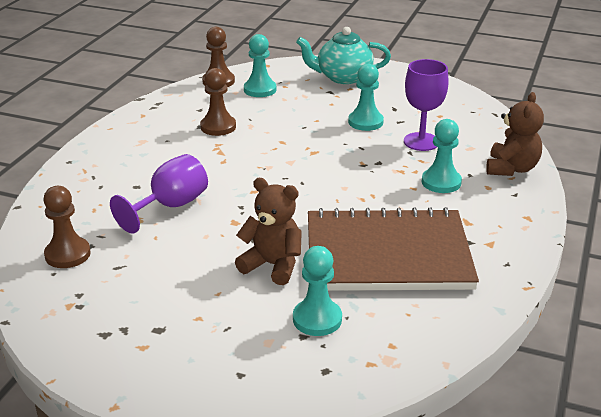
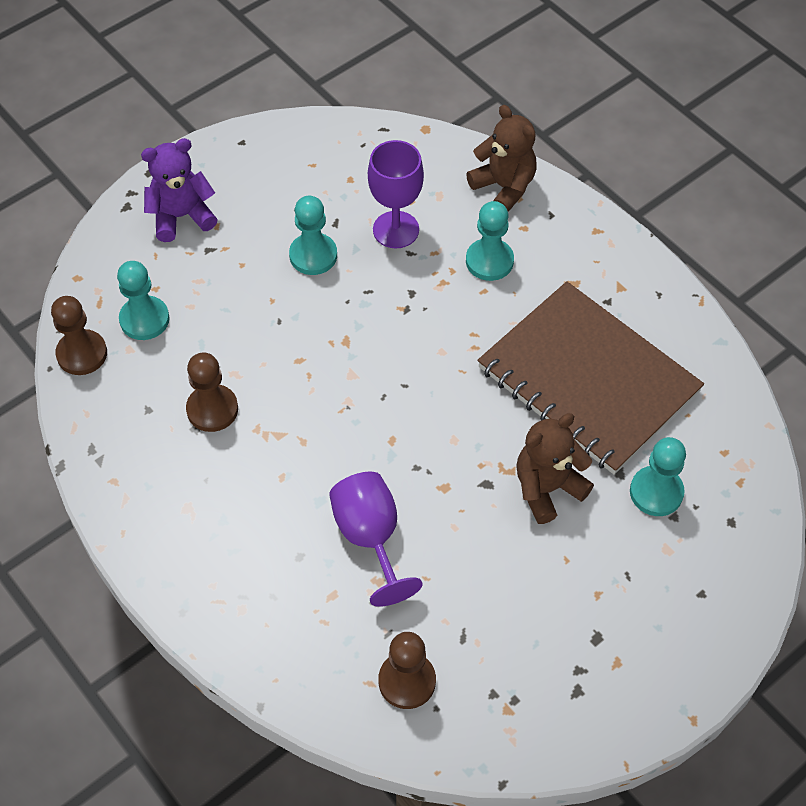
camera: 60 degrees left, 25 degrees up
turquoise teapot [296,27,391,84] -> purple teddy bear [141,138,218,242]
brown notebook [308,207,479,291] -> brown notebook turned 75 degrees counterclockwise [477,281,704,474]

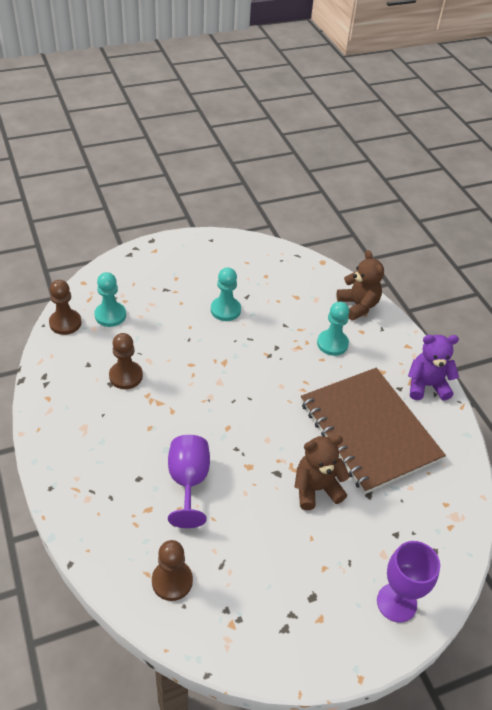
camera: 15 degrees right, 10 degrees down
purple teddy bear [141,138,218,242] -> purple teddy bear moved to [408,335,459,401]
purple goblet [368,140,424,248] -> purple goblet moved to [377,541,440,623]
turquoise pawn [630,437,686,516] -> none

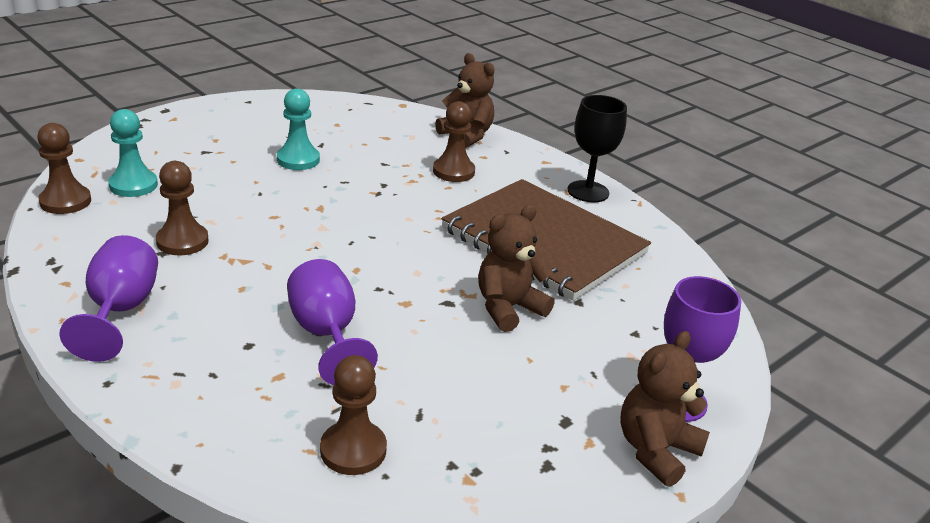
camera: 20 degrees left, 15 degrees down
turquoise pawn [317,302,349,356] -> brown pawn [433,101,475,182]
purple teddy bear [408,335,459,401] -> black goblet [567,95,627,202]
none -> purple goblet [59,235,158,362]
none -> brown teddy bear [620,331,710,487]

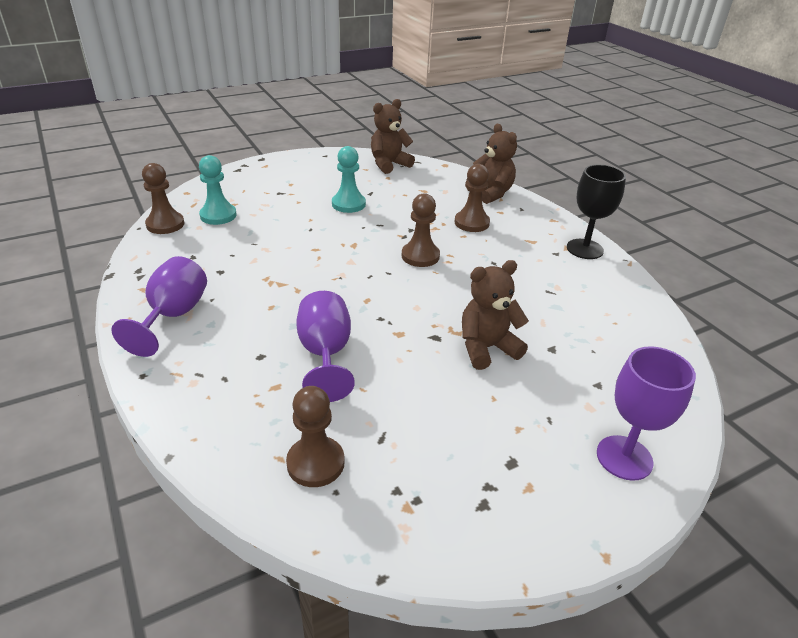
camera: 15 degrees right, 5 degrees up
brown pawn [156,161,209,255] -> brown pawn moved to [402,193,440,267]
brown notebook [442,179,651,301] -> none
brown teddy bear [620,331,710,487] -> brown teddy bear moved to [371,99,415,174]

